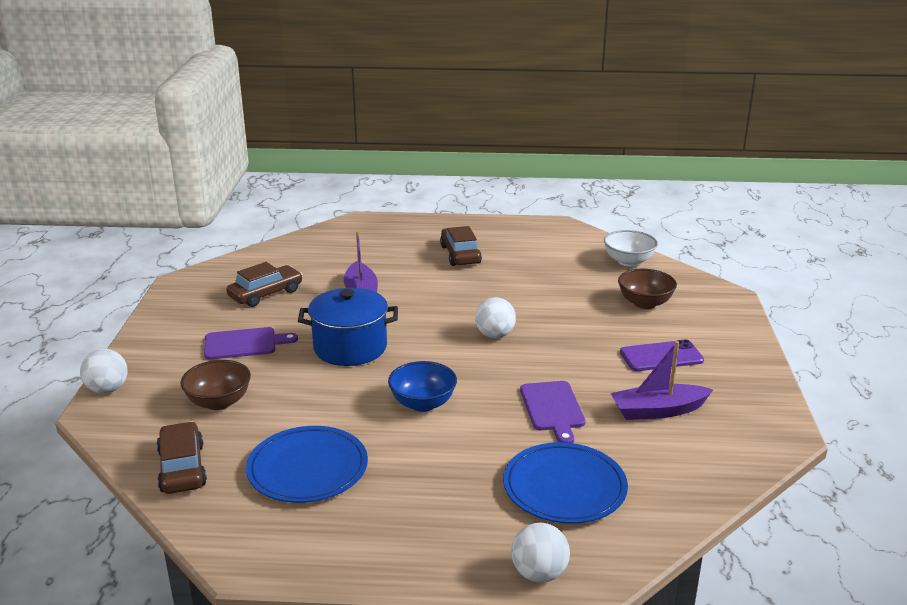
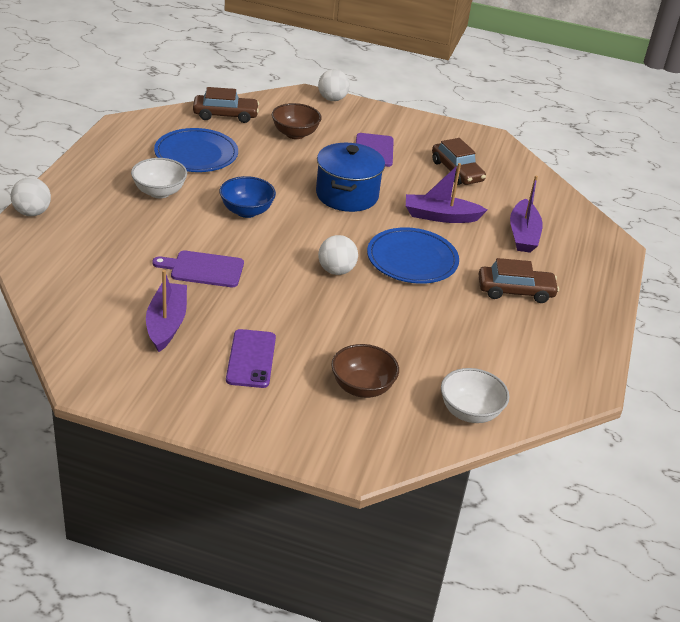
camera: 100 degrees right, 10 degrees up
blue plate [503,442,628,524] -> blue plate moved to [367,227,459,284]
none -> white bowl [131,158,187,198]
none -> purple boat [510,176,543,253]

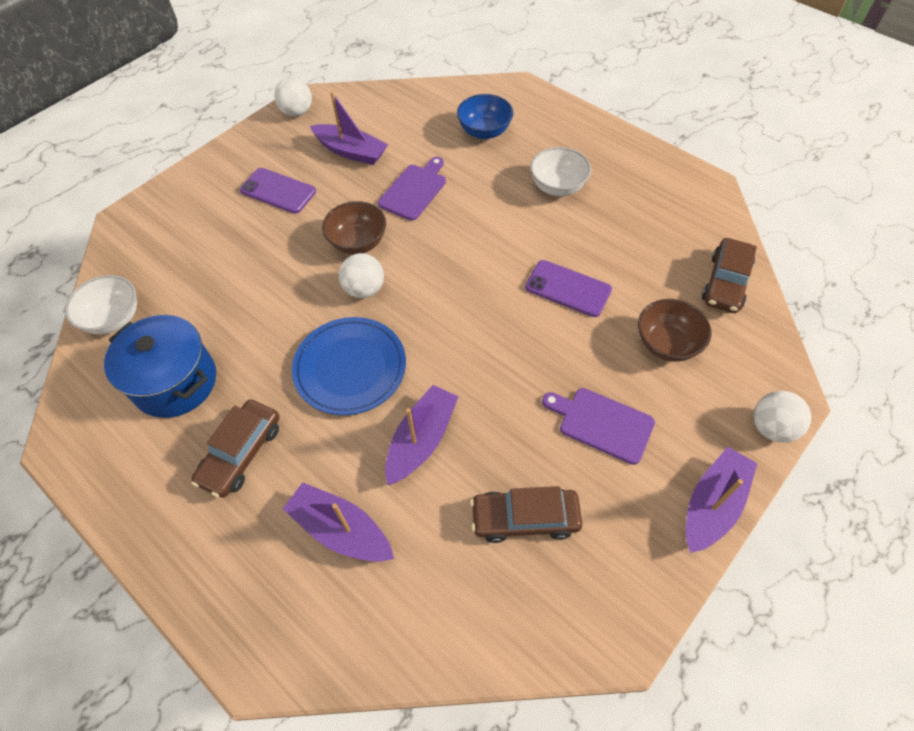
camera: 120 degrees right, 20 degrees up
white ball [10,177,51,216] -> white ball moved to [274,77,312,117]
blue plate [154,128,238,172] -> none
blue bowl [219,176,276,218] -> blue bowl moved to [457,94,513,139]
blue pot [316,143,385,212] -> blue pot moved to [104,315,216,418]
brown bowl [331,344,399,398] -> brown bowl moved to [322,201,386,255]
none -> purple phone [525,260,612,317]
none -> purple boat [686,447,758,553]

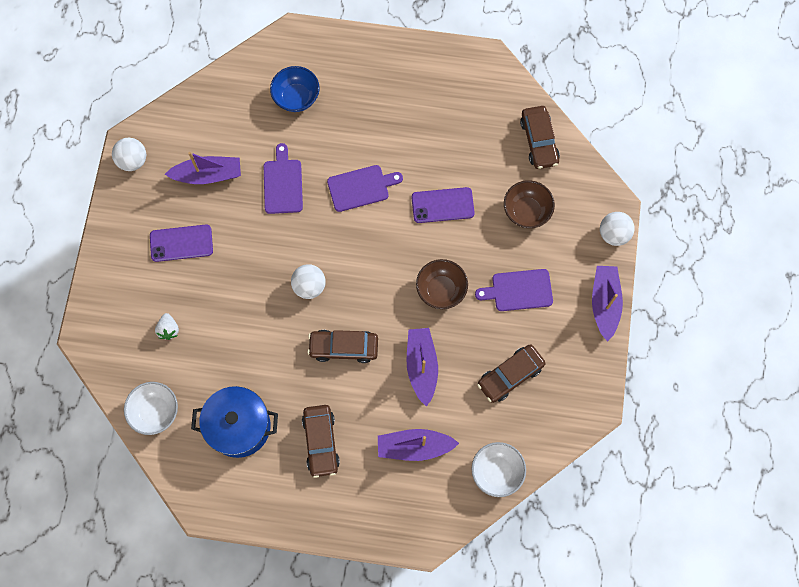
camera: 35 degrees left, 15 degrees up
blue plate [292,317,406,415] -> brown car [308,330,378,363]
brown bowl [322,201,386,255] -> brown bowl moved to [416,259,468,309]
white bowl [530,147,591,196] -> white bowl moved to [472,442,526,497]
none -> white strawberry [155,313,179,340]
none -> purple cutting board [327,165,403,212]

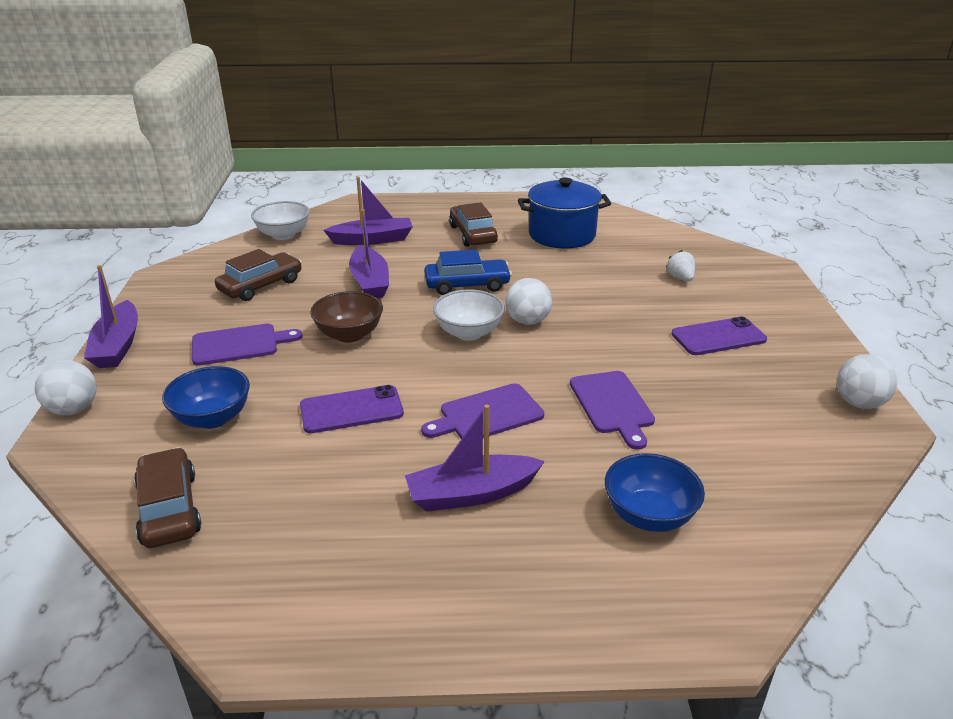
camera: 170 degrees right, 40 degrees down
white bowl [124,382,178,435] -> white bowl moved to [433,289,505,341]
purple boat [165,152,241,184] -> purple boat moved to [405,405,545,511]
brown car [308,330,378,363] -> blue car [424,250,512,295]
brown bowl [504,180,555,228] -> blue bowl [162,366,250,429]

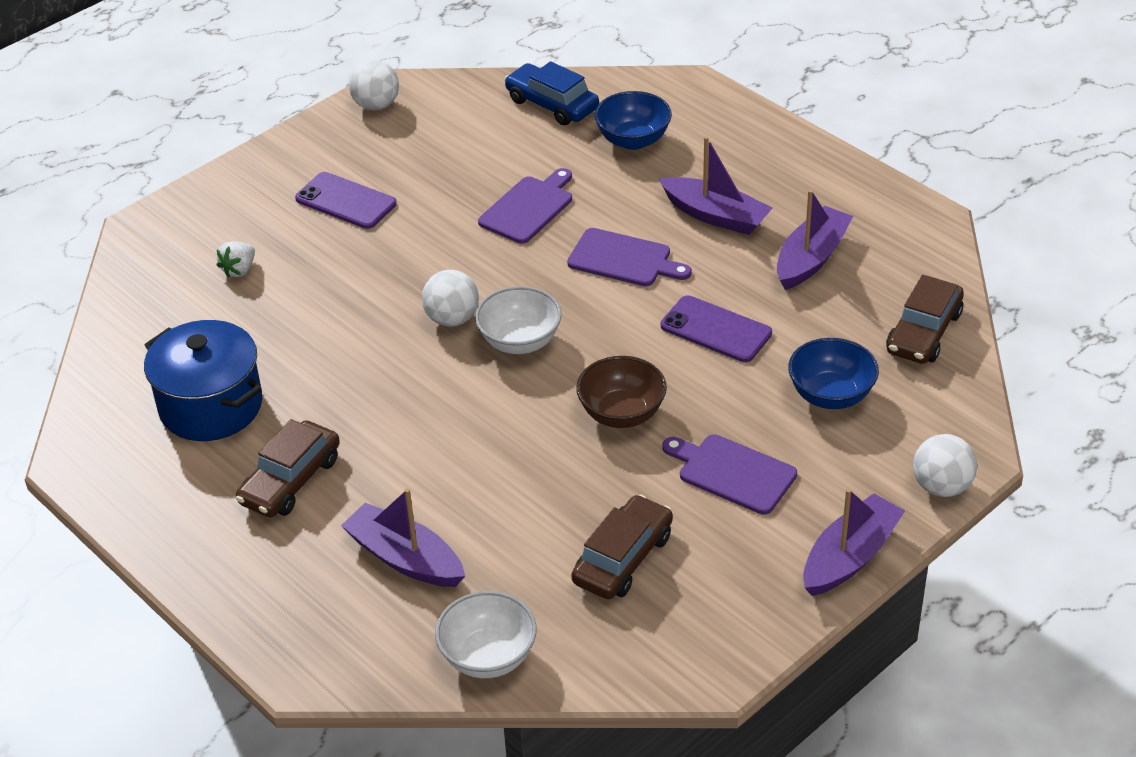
camera: 130 degrees left, 10 degrees up
brown car [215,249,302,301] -> brown car turned 120 degrees clockwise [571,494,673,599]
purple boat [349,209,389,298] -> purple boat moved to [777,189,853,290]
blue car [424,250,512,295] -> blue car moved to [504,61,599,125]

